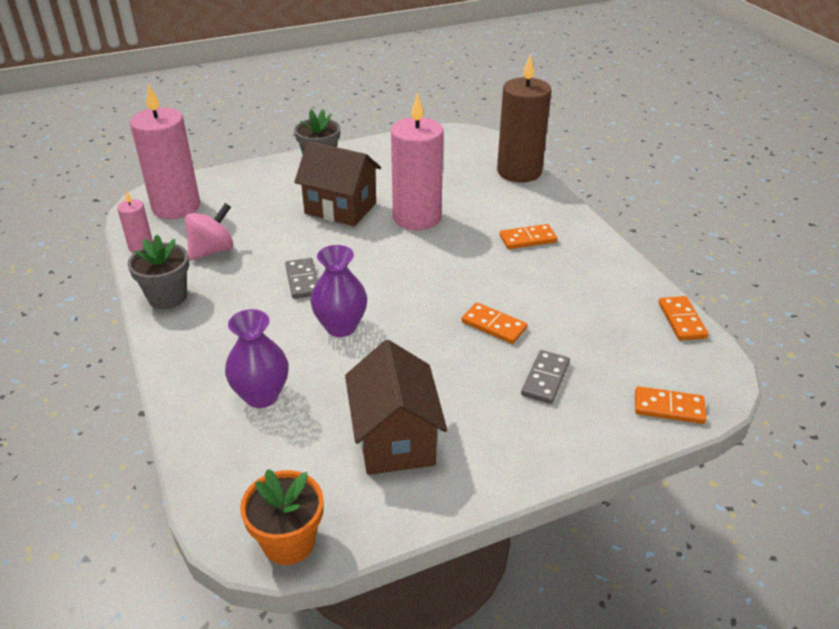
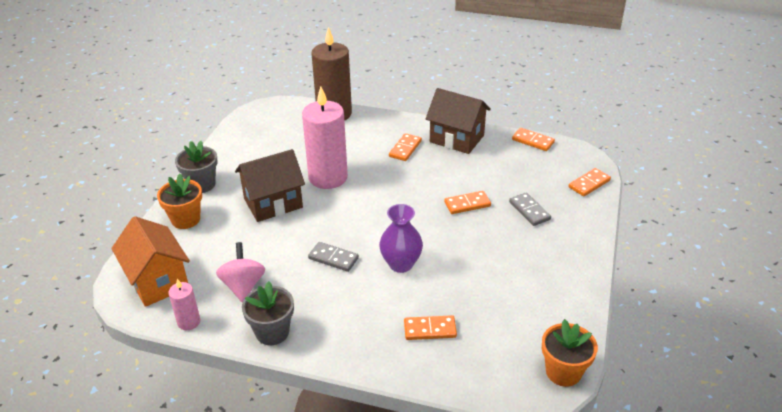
camera: 50 degrees left, 0 degrees up
pink candle [130,84,200,219] -> orange house [111,216,190,307]
purple vase [225,309,289,408] -> orange domino [404,315,457,340]
brown house [345,340,447,475] -> brown house moved to [426,88,491,154]
none -> orange flower pot [157,174,202,229]

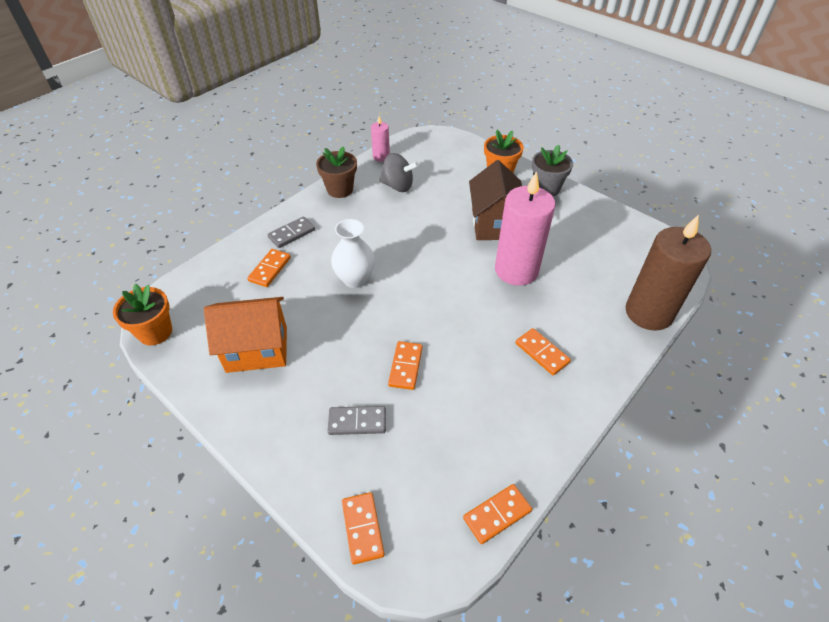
camera: 115 degrees right, 10 degrees up
orange house [111,216,190,307] -> orange house moved to [204,297,287,373]
pink spinning top [216,242,265,303] -> grey spinning top [379,153,419,192]
grey flower pot [242,281,294,345] -> brown flower pot [316,146,357,198]
grey domino [308,242,359,272] -> grey domino moved to [267,216,315,248]
purple vase [379,204,423,273] -> white vase [331,219,375,288]
brown house [426,88,491,154] -> none

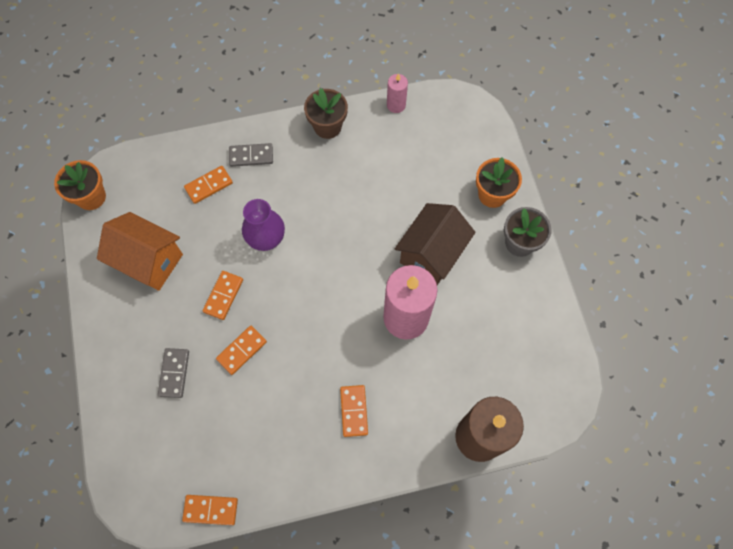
camera: 35 degrees right, 20 degrees up
grey domino [328,406,386,435] -> grey domino turned 60 degrees clockwise [158,348,189,398]
white vase [331,219,375,288] -> purple vase [242,199,285,251]
orange domino [342,492,385,565] -> orange domino moved to [203,271,243,320]
grey spinning top [379,153,419,192] -> none

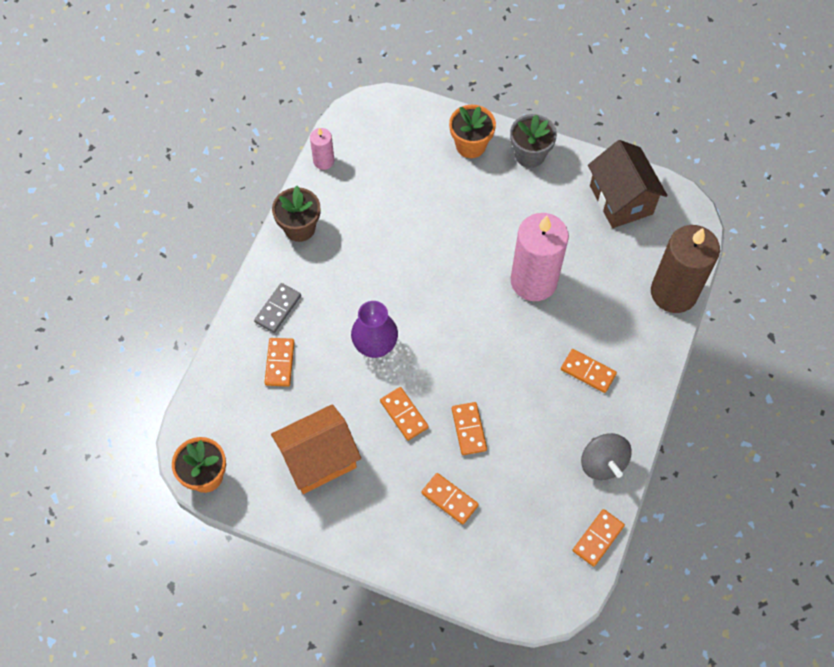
camera: 55 degrees left, 5 degrees down
grey domino [158,348,189,398] -> orange domino [421,473,479,525]
brown house [395,203,476,285] -> brown house moved to [588,140,667,228]
none -> grey spinning top [581,433,631,480]

